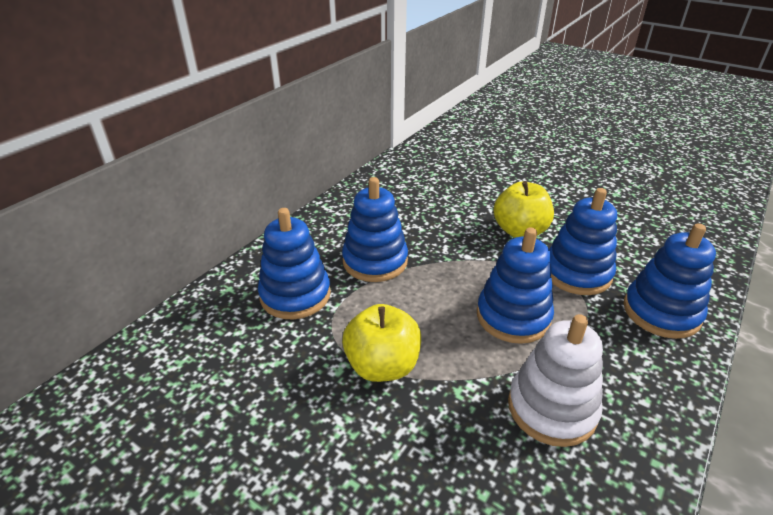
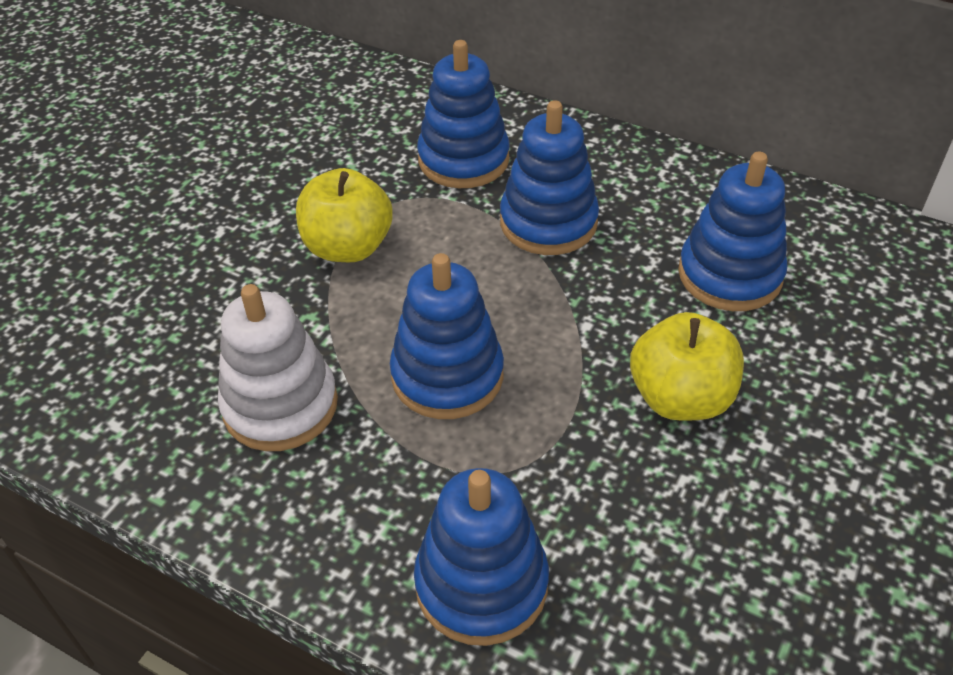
camera: 85 degrees right, 10 degrees up
blue stacking toy [549,188,617,295] -> blue stacking toy moved to [678,152,787,311]

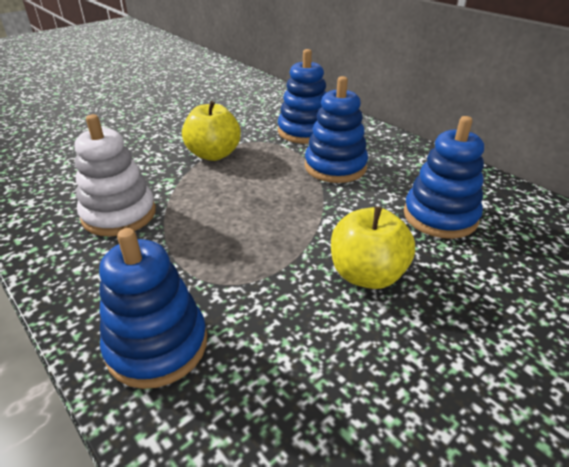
camera: 20 degrees right, 10 degrees down
blue stacking toy [390,253,504,419] -> none

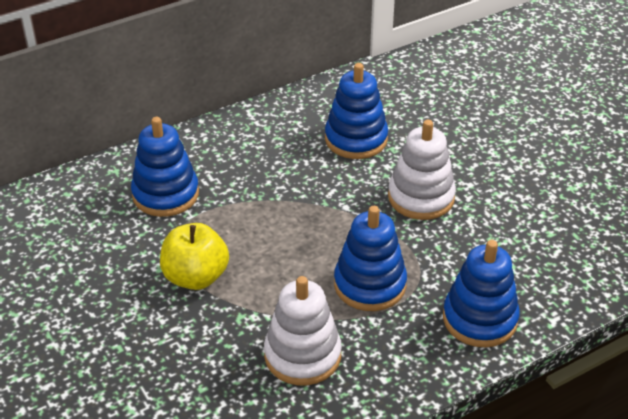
camera: 80 degrees left, 5 degrees up
blue stacking toy [305,76,368,183] -> blue stacking toy moved to [334,206,407,311]
yellow apple [331,206,415,289] -> white stacking toy [388,120,456,220]

